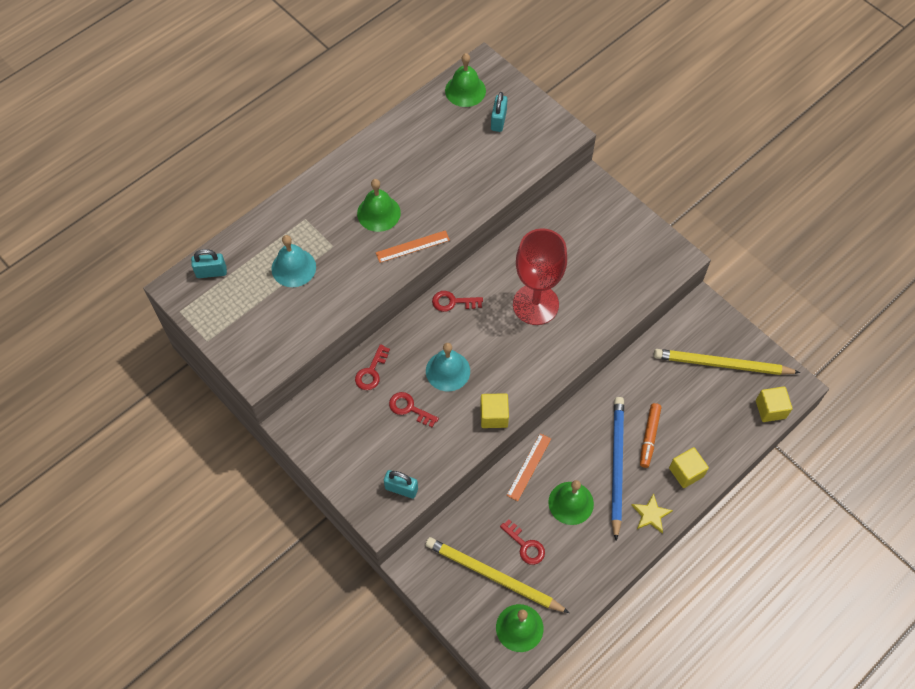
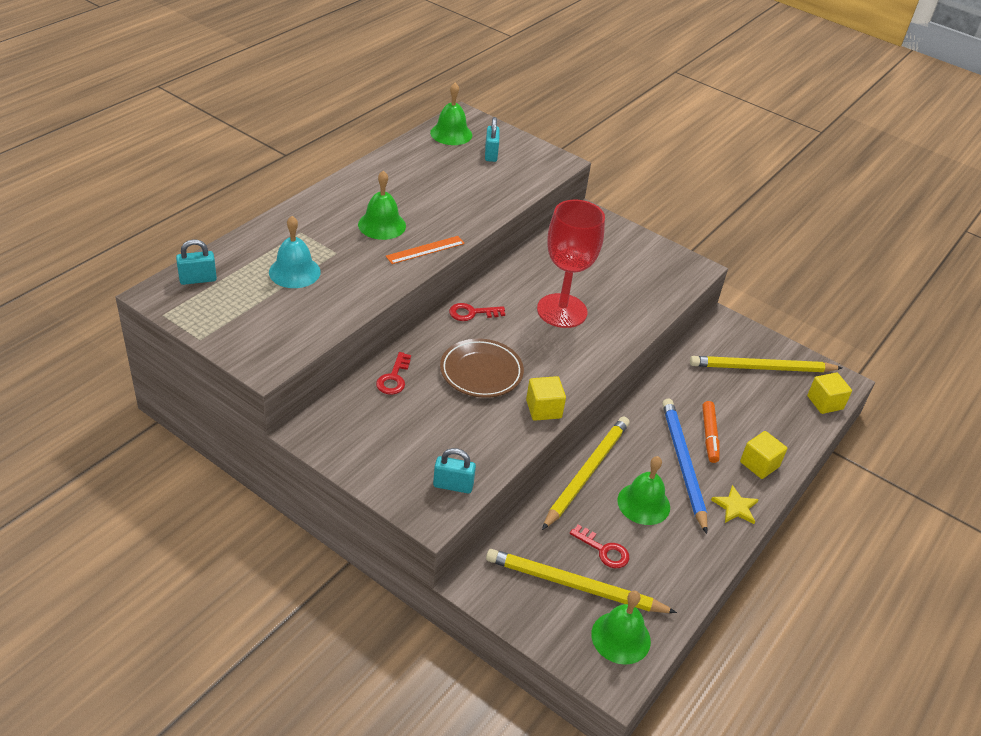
camera: 15 degrees left, 20 degrees down
red key [389,392,439,427] -> none
turquoise bell [426,343,470,392] -> brown plate [440,339,524,398]
orange ruler [506,433,551,501] -> yellow pencil [542,417,630,530]

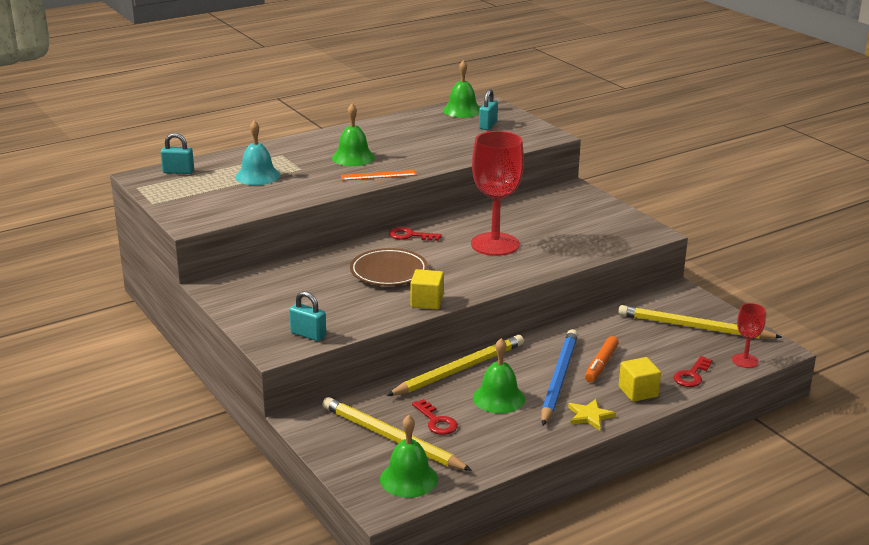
camera: 25 degrees right, 15 degrees down
red key [376,352,411,395] -> red key moved to [674,356,712,387]
yellow cube [807,372,852,414] -> red goblet [732,303,766,368]

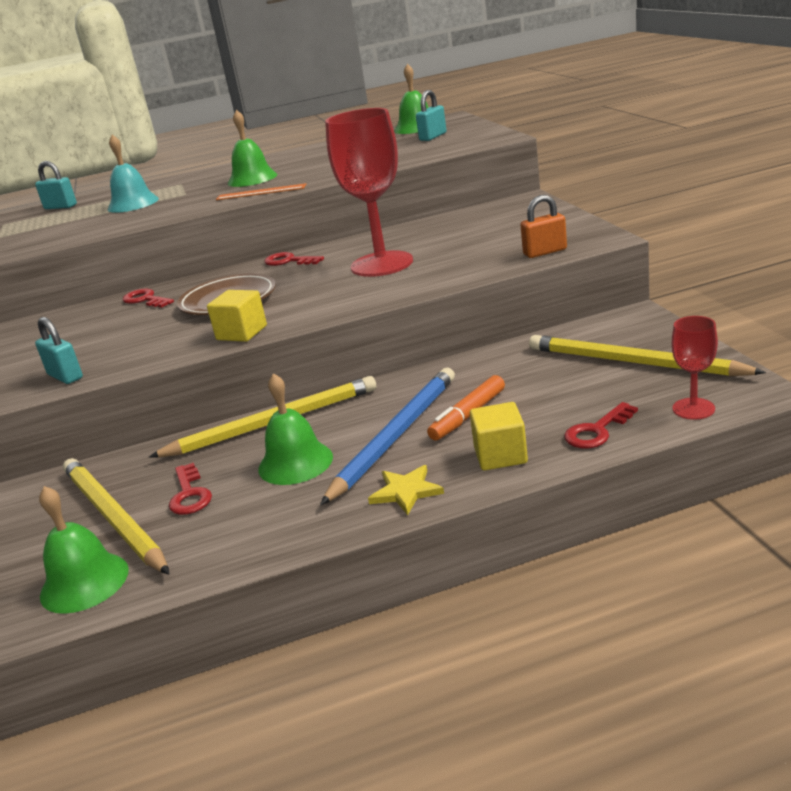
camera: 20 degrees right, 0 degrees up
none -> red key [123,289,174,308]
none -> orange padlock [521,195,567,258]

